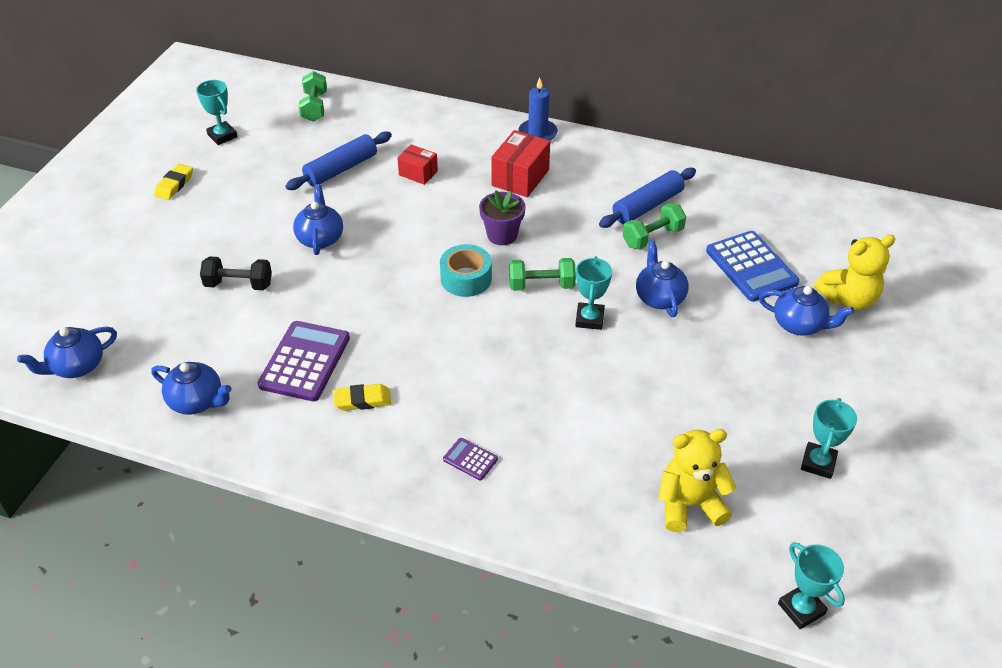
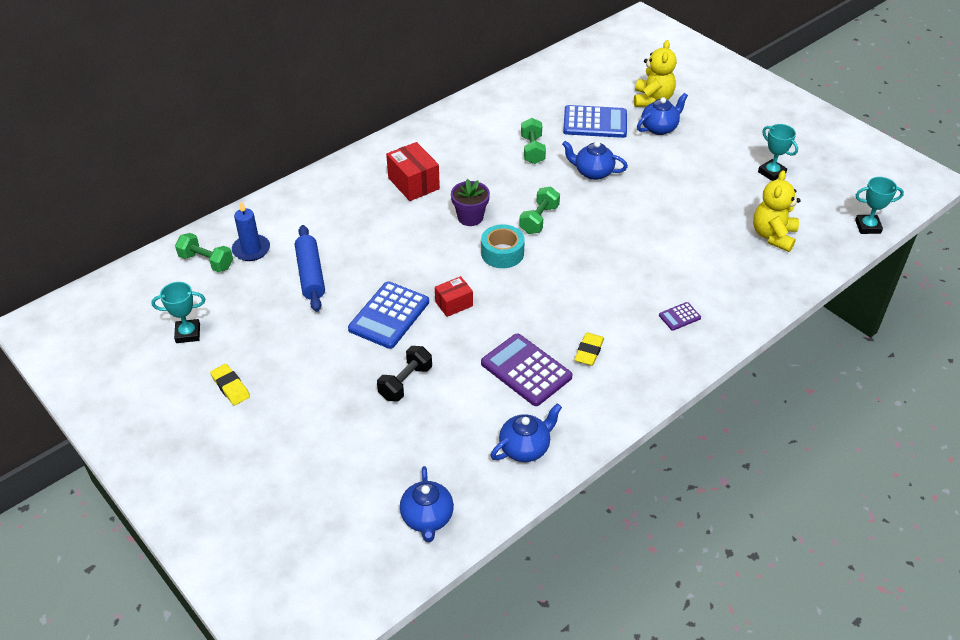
camera: 60 degrees left, 0 degrees up
blue teapot [293,184,343,255] -> blue calculator [348,281,429,349]
red box [397,144,438,185] -> red box moved to [435,276,473,317]
blue candle [519,77,558,141] -> blue candle moved to [232,202,270,261]
turquoise trophy [575,257,612,330] -> none
blue rolling pin [599,168,696,228] -> none

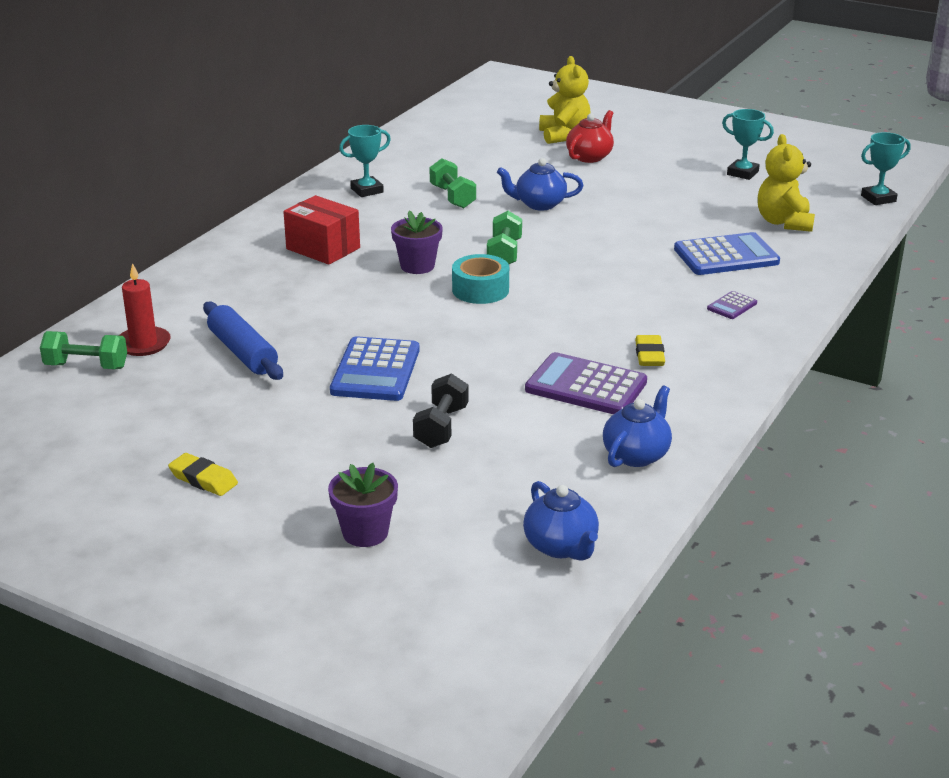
camera: 20 degrees left, 15 degrees down
turquoise trophy [151,282,205,343] -> turquoise trophy moved to [339,125,391,197]
blue candle [232,202,270,261] -> red candle [119,263,171,356]
red box [435,276,473,317] -> none
blue calculator [563,105,627,138] -> blue calculator moved to [674,232,780,275]
blue teapot [637,93,688,135] -> red teapot [566,110,614,163]
none -> purple flower pot [328,463,398,547]

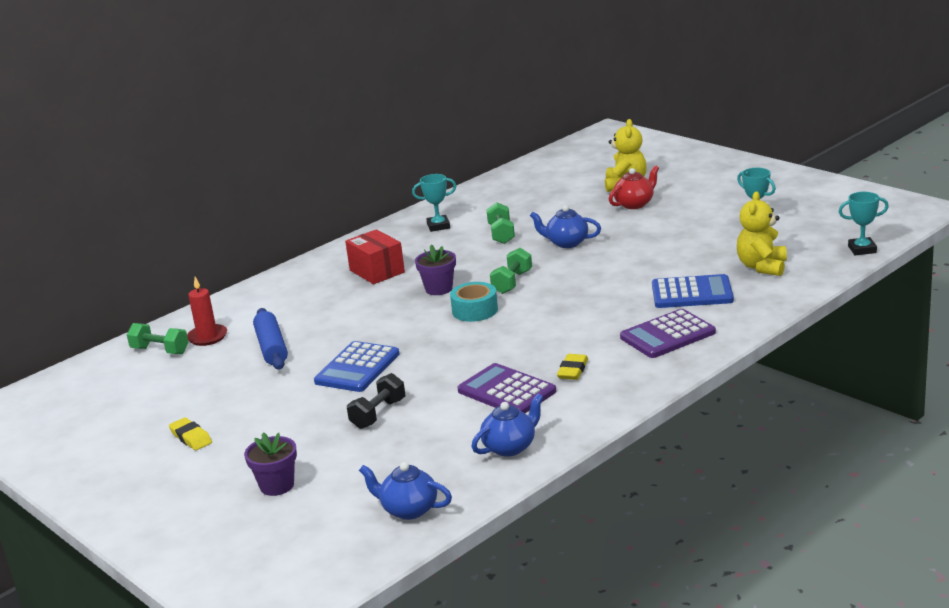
camera: 20 degrees right, 5 degrees down
blue teapot [523,481,599,561] -> blue teapot turned 120 degrees clockwise [359,462,452,520]
purple calculator [707,291,757,319] -> purple calculator [620,309,716,358], size x2.12

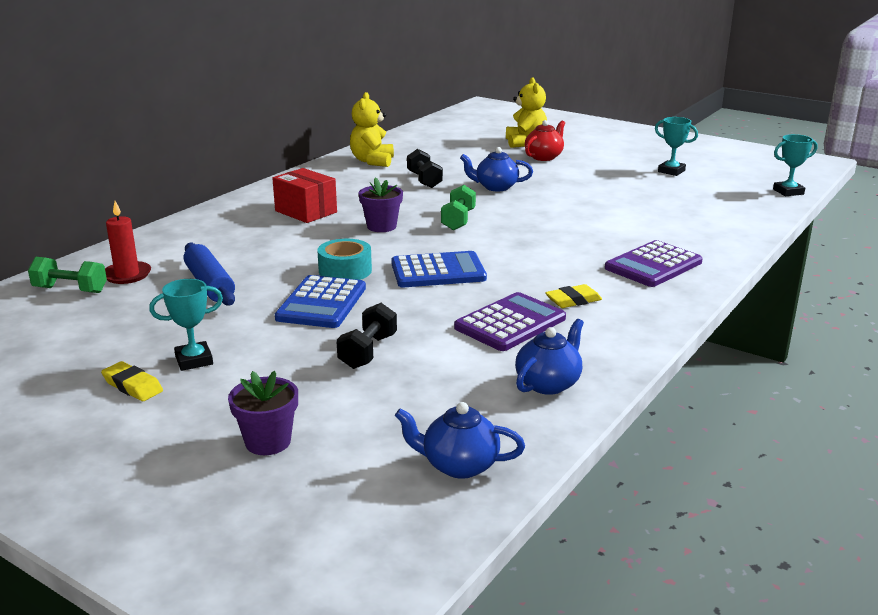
camera: 15 degrees left, 0 degrees up
turquoise trophy [412,174,456,232] -> turquoise trophy moved to [149,279,223,371]
turquoise tape [450,282,498,322] -> turquoise tape moved to [317,239,372,280]
purple calculator [457,363,556,413] -> purple calculator turned 105 degrees clockwise [454,292,566,351]
green dumbbell [486,202,515,244] -> black dumbbell [407,149,443,188]
yellow eraser [557,354,588,380] -> yellow eraser turned 60 degrees clockwise [545,284,602,308]
blue calculator [652,274,734,308] -> blue calculator moved to [391,251,487,287]
yellow teddy bear [737,191,787,276] -> yellow teddy bear moved to [350,92,394,167]

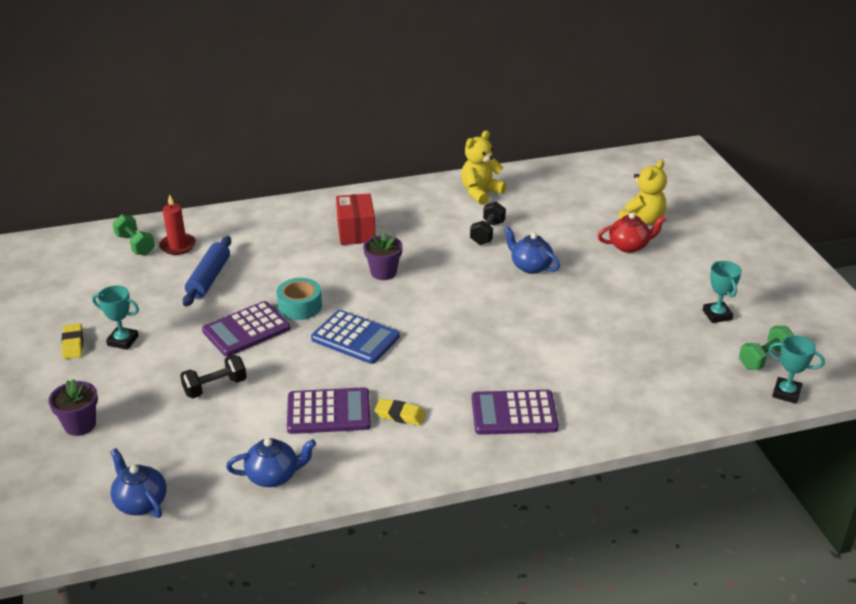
camera: 40 degrees right, 10 degrees up
blue calculator [275,275,366,328] -> purple calculator [202,301,291,357]
green dumbbell [441,185,476,230] -> green dumbbell moved to [739,326,795,370]

